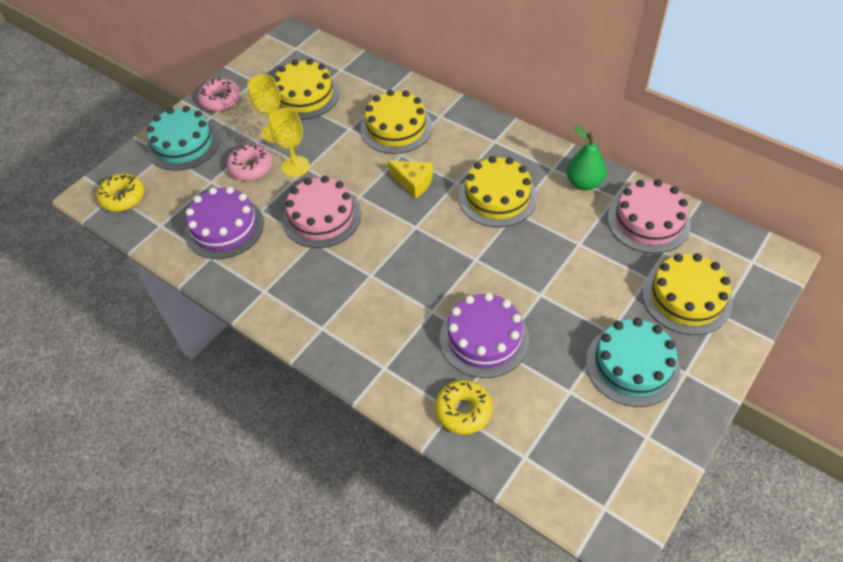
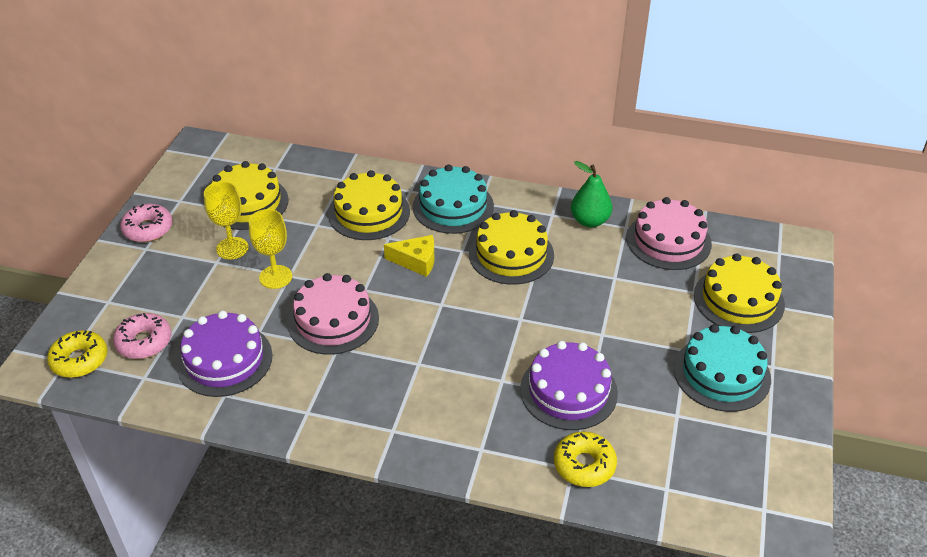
camera: 25 degrees left, 10 degrees down
turquoise cake [147,106,220,171] -> turquoise cake moved to [413,165,494,234]
pink donut [227,144,272,181] -> pink donut moved to [113,313,171,359]

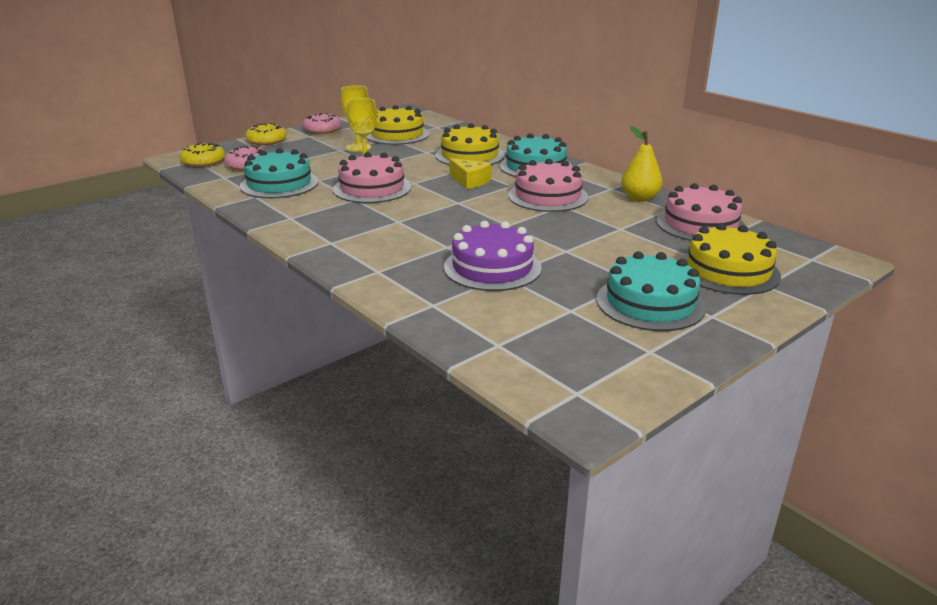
camera: 35 degrees right, 15 degrees down
purple cake [176,311,273,397] -> turquoise cake [240,148,318,198]
yellow cake [469,210,554,285] -> pink cake [508,159,588,212]
yellow donut [554,431,617,487] -> yellow donut moved to [246,123,287,145]
green pear [571,161,612,227] -> yellow pear [621,126,663,202]

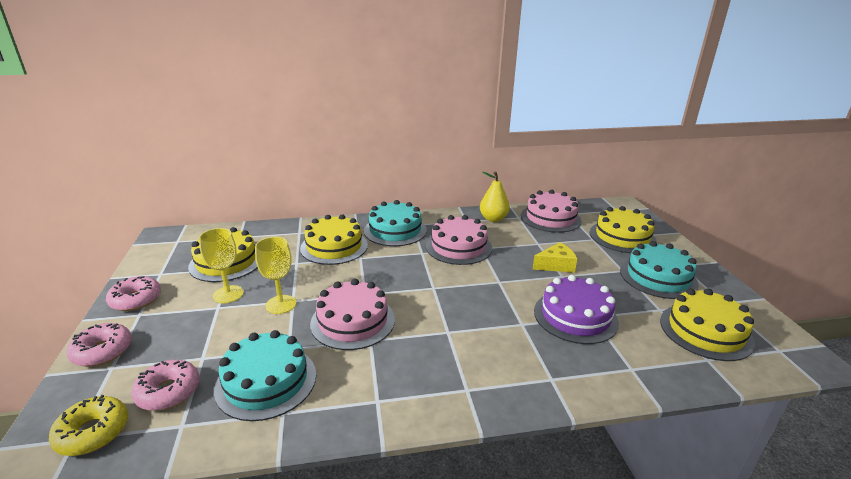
camera: 60 degrees left, 0 degrees up
yellow donut [246,123,287,145] -> pink donut [67,323,132,366]
yellow cheese [449,158,491,189] -> yellow cheese moved to [532,242,577,273]
none -> yellow cake [660,289,755,361]

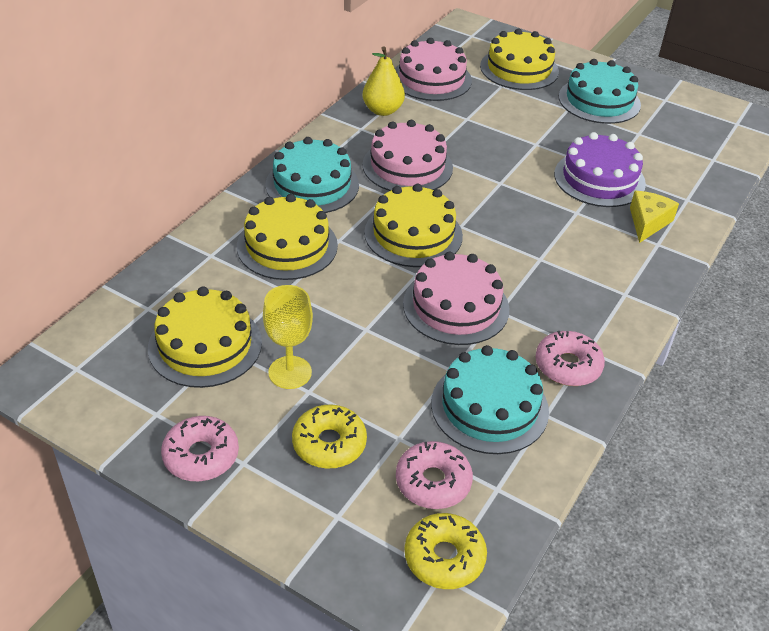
camera: 50 degrees left, 15 degrees up
pink donut [67,323,132,366] -> pink donut moved to [536,331,605,386]
yellow goblet [255,237,297,314] -> none
yellow cheese [532,242,577,273] -> yellow cheese moved to [630,191,679,243]
yellow cake [660,289,755,361] -> yellow cake moved to [364,184,463,267]
none -> yellow donut [292,405,367,469]

